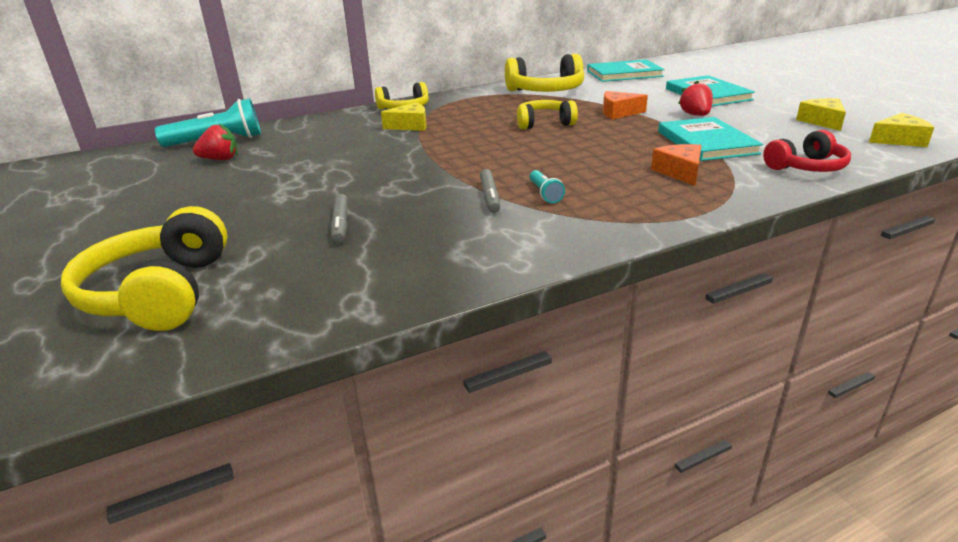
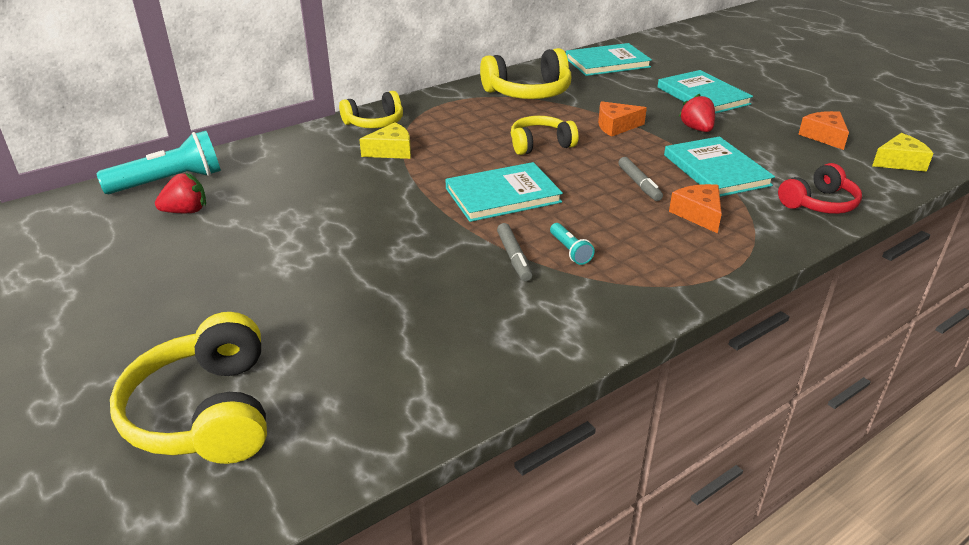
camera: 10 degrees left, 5 degrees up
grey marker [331,194,348,243] -> grey marker moved to [618,157,663,201]
yellow cheese [796,98,846,131] -> orange cheese [798,111,849,150]
none -> turquoise book [445,162,563,222]

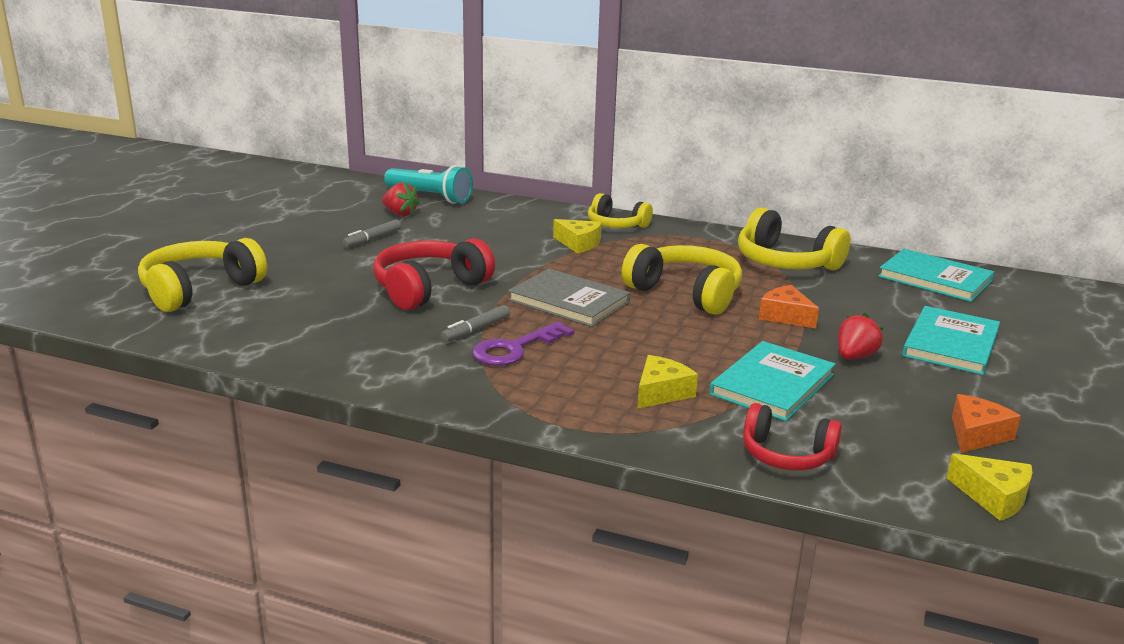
camera: 55 degrees right, 10 degrees down
turquoise book [445,162,563,222] -> grey book [508,268,630,327]
yellow headphones [511,116,578,155] -> yellow headphones [622,244,742,315], size x1.56
turquoise flashlight [550,223,595,265] -> purple key [472,321,574,366]
grey marker [618,157,663,201] -> grey marker moved to [342,220,401,248]
orange cheese [669,184,722,233] -> yellow cheese [637,355,698,409]
none -> red headphones [374,238,495,310]

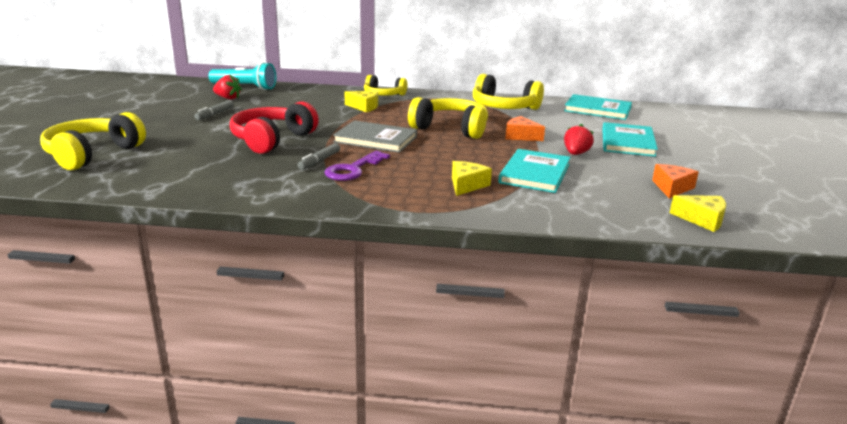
camera: 15 degrees left, 0 degrees up
red headphones [743,403,842,471] -> none

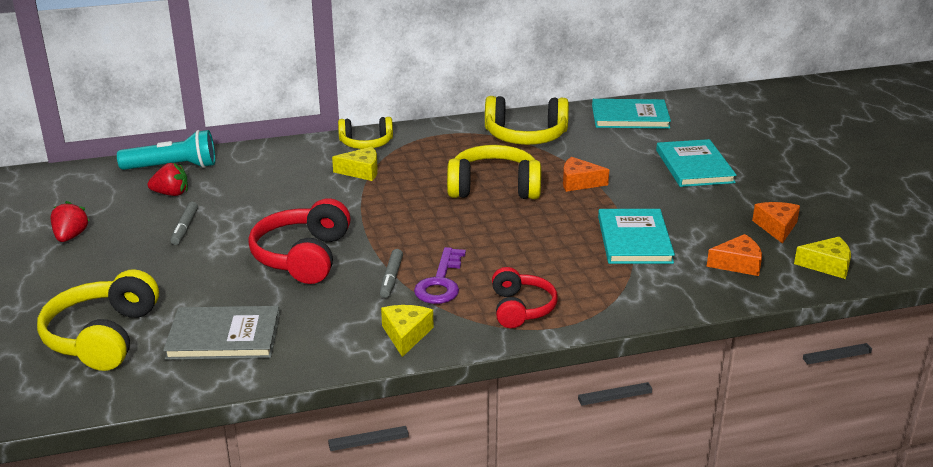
camera: 20 degrees left, 5 degrees up
grey book [333,120,417,153] -> grey book moved to [163,306,280,360]
yellow cheese [452,161,492,196] -> yellow cheese moved to [381,305,433,357]
red strawberry [564,124,594,155] -> red strawberry moved to [51,201,90,242]
none -> red headphones [492,267,558,328]
none -> orange cheese [707,234,762,276]

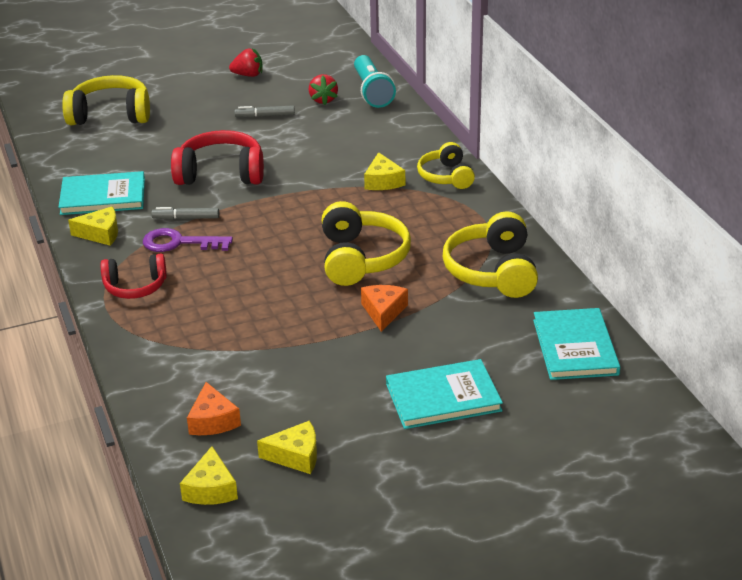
camera: 85 degrees right, 5 degrees up
grey book [163,306,280,360] -> none
turquoise book [598,209,675,264] -> turquoise book moved to [58,171,145,215]
orange cheese [752,202,800,244] -> yellow cheese [257,421,317,474]

